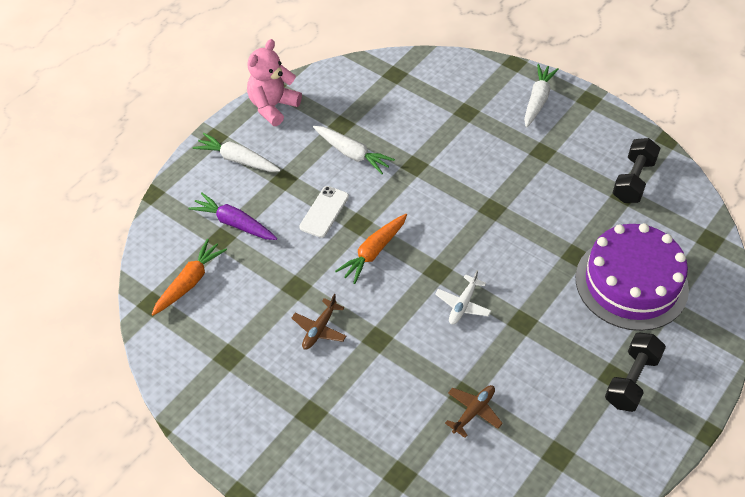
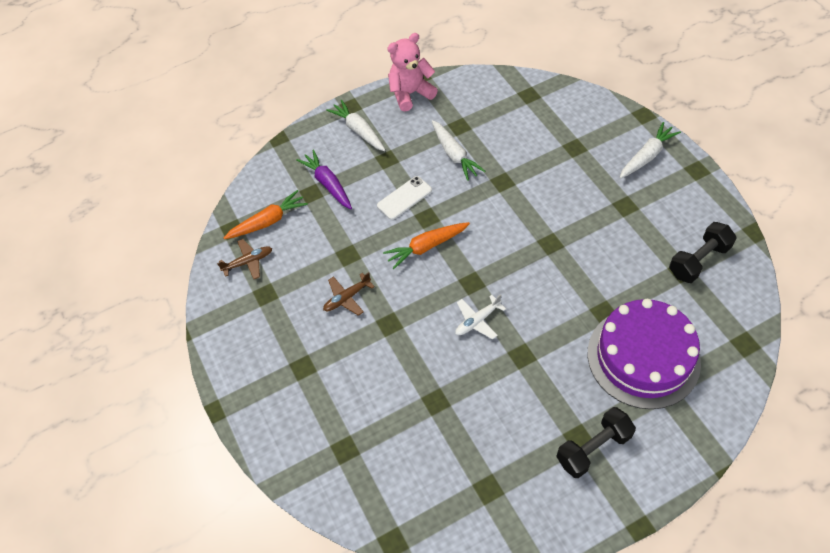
camera: 30 degrees right, 5 degrees up
brown plane [445,385,503,438] -> brown plane moved to [217,239,272,279]

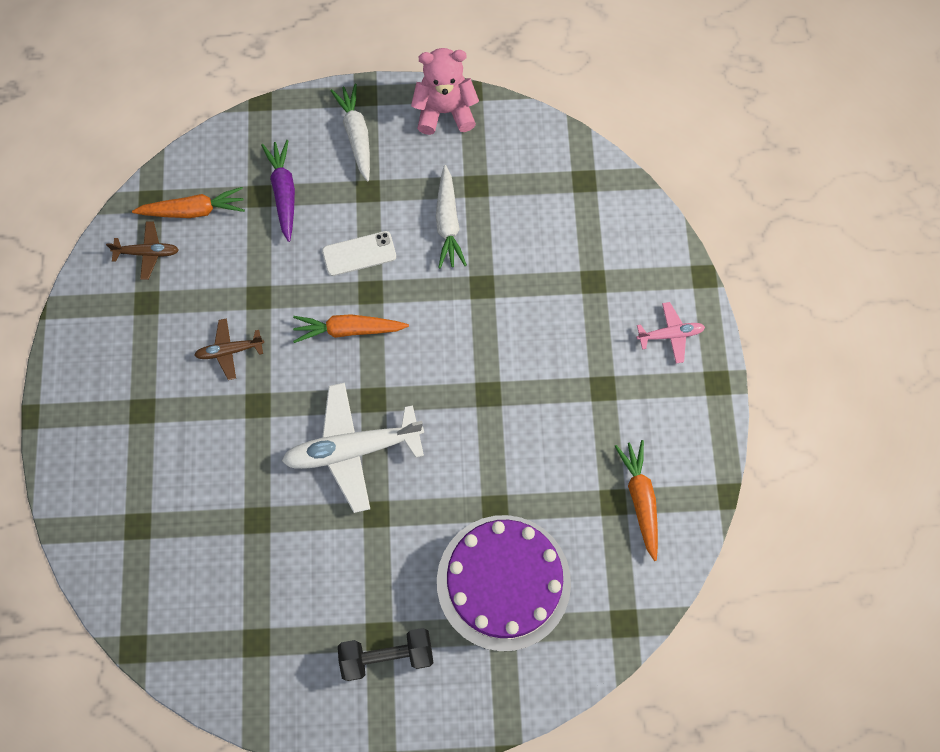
camera: 20 degrees right, 15 degrees up
white plane [455,294,506,340] -> white plane [282,383,424,513], size x1.99
white carrot [619,122,681,179] -> pink plane [637,302,705,364]
black dumbbell [669,222,736,283] -> orange carrot [615,440,658,561]

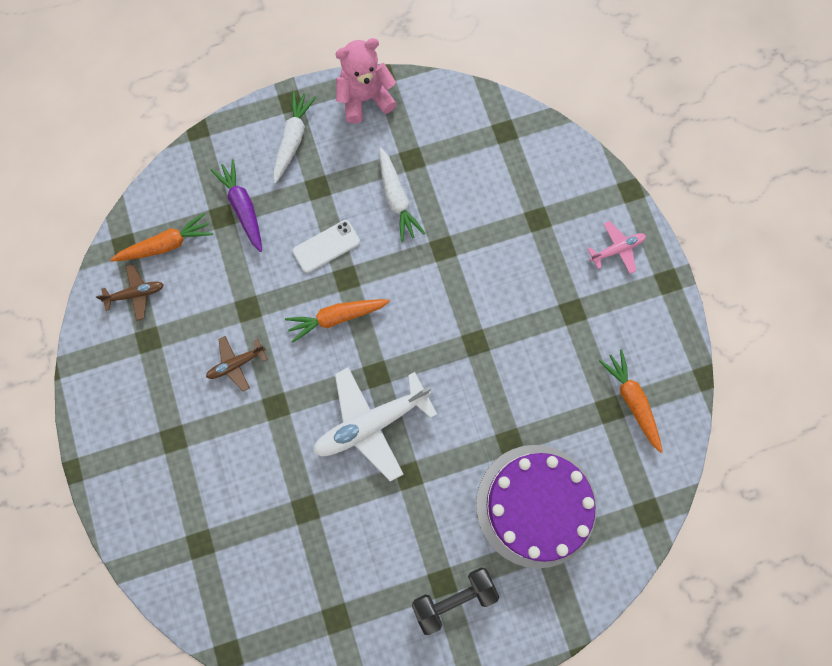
camera: 15 degrees left, 5 degrees up
white carrot [330,84,370,181] -> white carrot turned 45 degrees clockwise [273,91,316,184]

